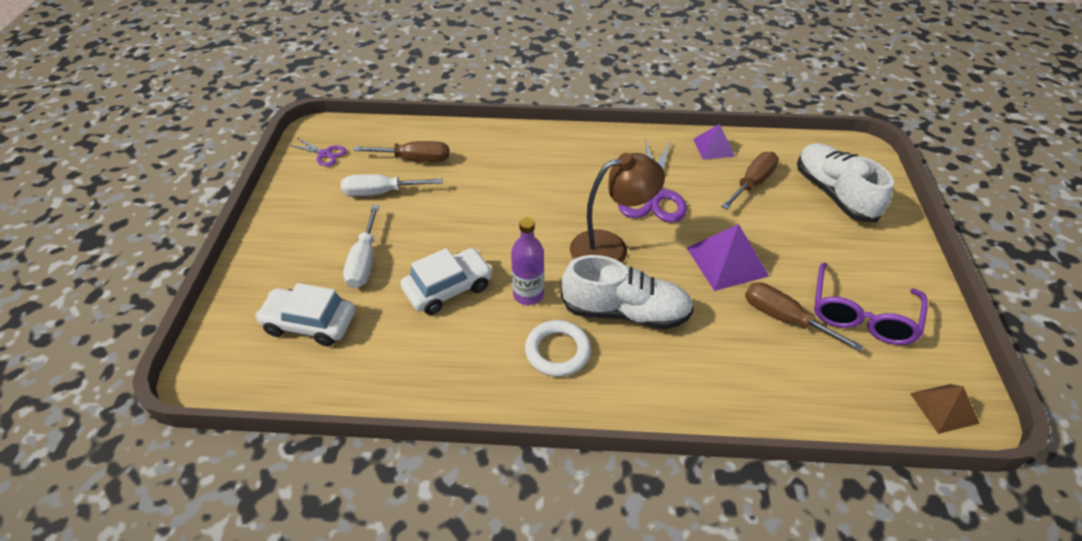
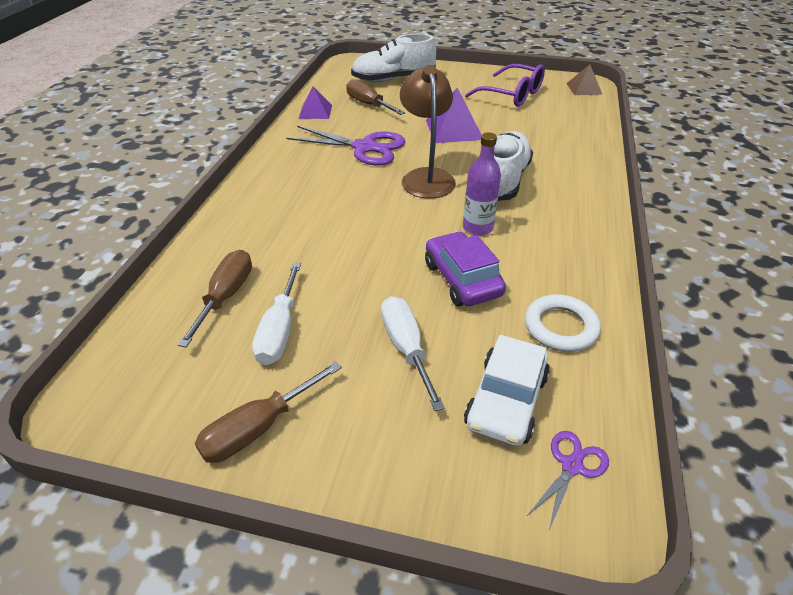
camera: 80 degrees left, 5 degrees down
purple scissors [289,138,347,167] -> purple scissors moved to [527,431,609,531]
white screwdriver [343,205,379,288] -> white screwdriver turned 120 degrees counterclockwise [381,296,445,411]
white car [400,248,493,315] -> purple car [425,231,506,306]
white ring [525,320,591,377] -> white ring moved to [525,294,601,352]
brown screwdriver [745,282,863,352] -> brown screwdriver moved to [195,361,342,463]

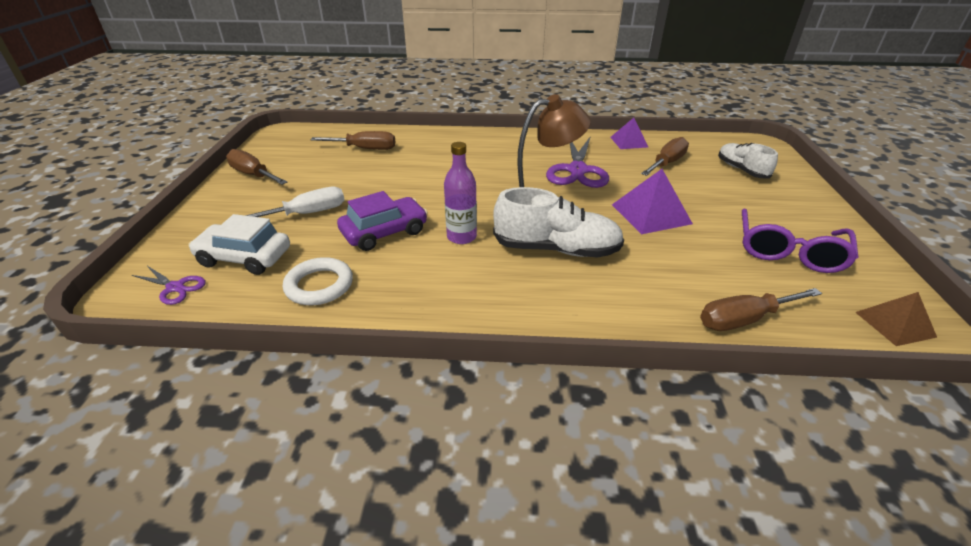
camera: 80 degrees right, 5 degrees down
white screwdriver [252,263,301,365] -> none
white shoe [351,34,436,82] -> white shoe [718,143,778,179], size x0.64
none -> brown screwdriver [700,288,822,331]

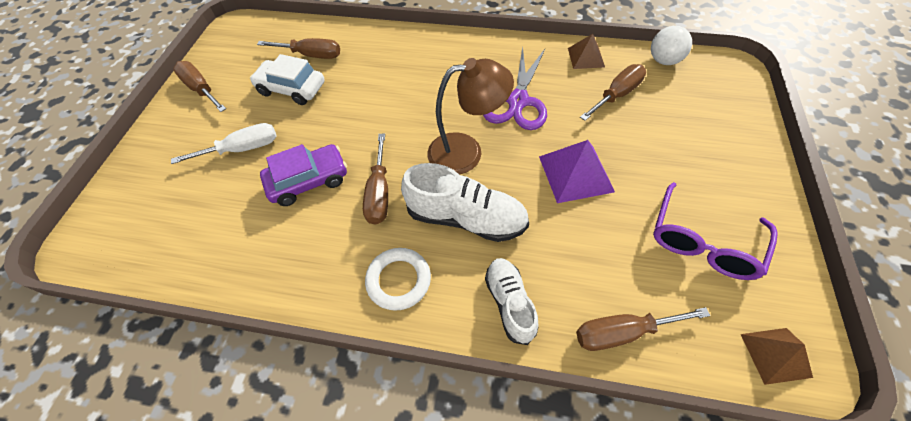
camera: 10 degrees right, 20 degrees up
purple scissors [132,266,206,305] -> none
white car [189,214,290,275] -> white car moved to [250,54,325,105]
white ring [283,257,353,305] -> white ring moved to [365,248,431,311]
purple bottle [444,142,477,244] -> brown screwdriver [363,133,388,225]
purple pyramid [610,118,648,149] -> brown pyramid [568,34,605,69]
white shoe [718,143,778,179] -> white shoe moved to [485,258,538,345]
none -> white ball [651,26,692,65]

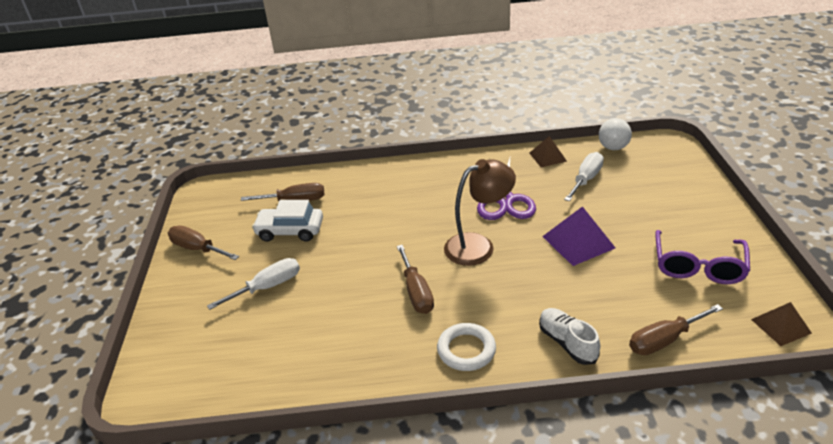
camera: 15 degrees left, 20 degrees down
purple car [260,144,347,206] -> none
white shoe [401,163,529,242] -> none
brown screwdriver [580,64,646,121] -> white screwdriver [564,152,604,201]

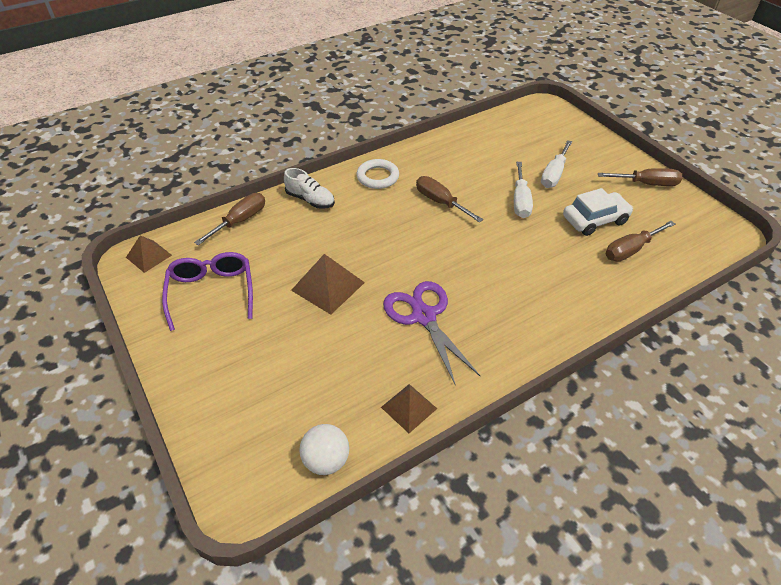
camera: 150 degrees right, 10 degrees up
brown lamp [444,159,516,266] -> none
purple pyramid [542,206,615,266] -> brown pyramid [291,254,365,315]
white screwdriver [564,152,604,201] -> white screwdriver moved to [514,162,533,218]

